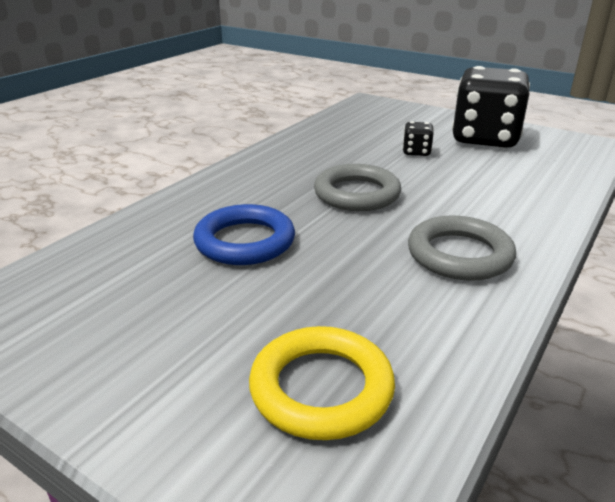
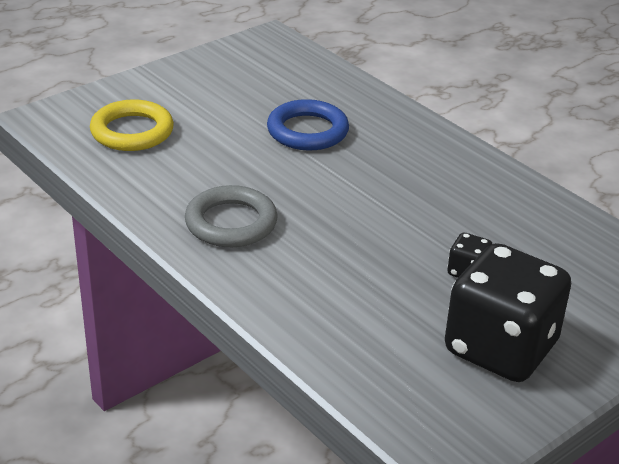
camera: 105 degrees right, 5 degrees up
grey ring [314,164,401,211] -> none

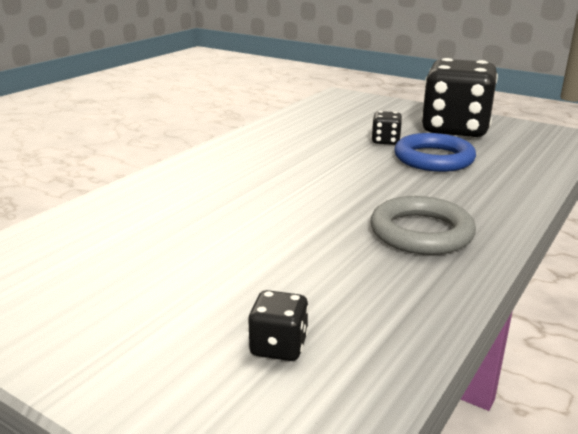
camera: 105 degrees left, 10 degrees down
yellow ring [90,99,174,151] -> black dice [248,290,309,361]
blue ring [267,99,349,150] -> blue ring moved to [394,133,476,172]

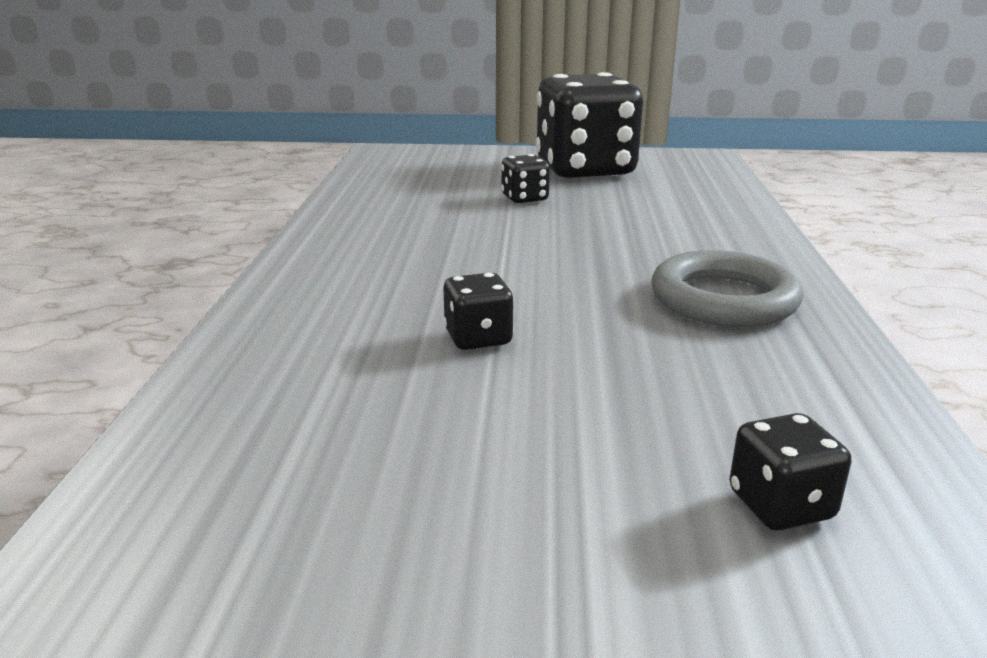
camera: 30 degrees left, 0 degrees up
blue ring [394,133,476,172] -> none
none -> black dice [444,273,514,350]

